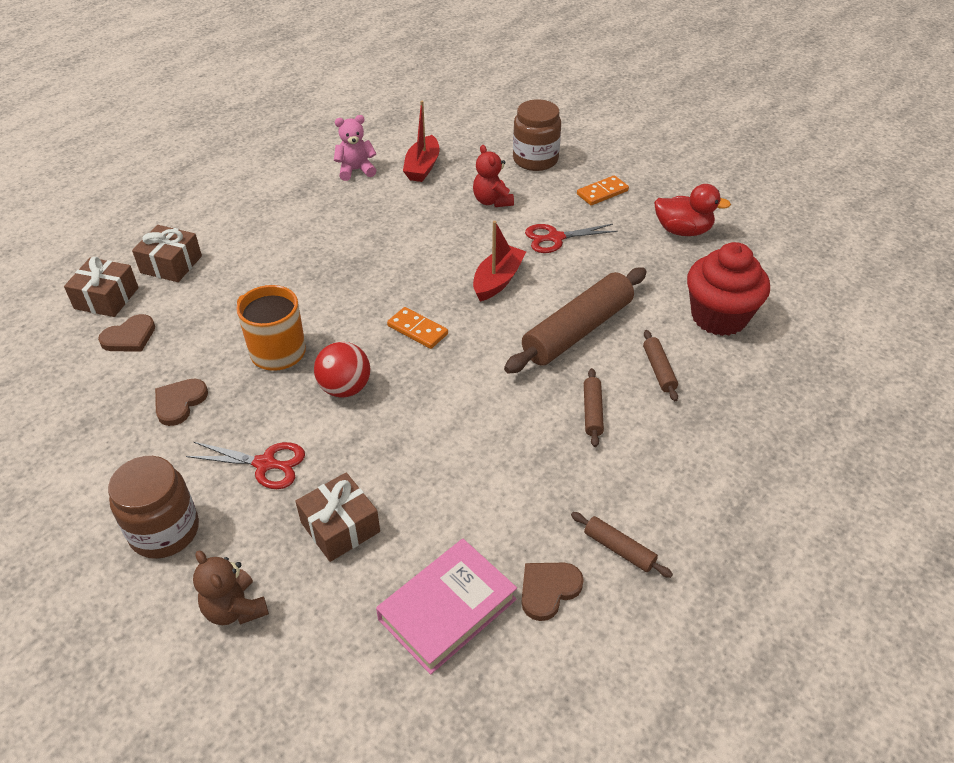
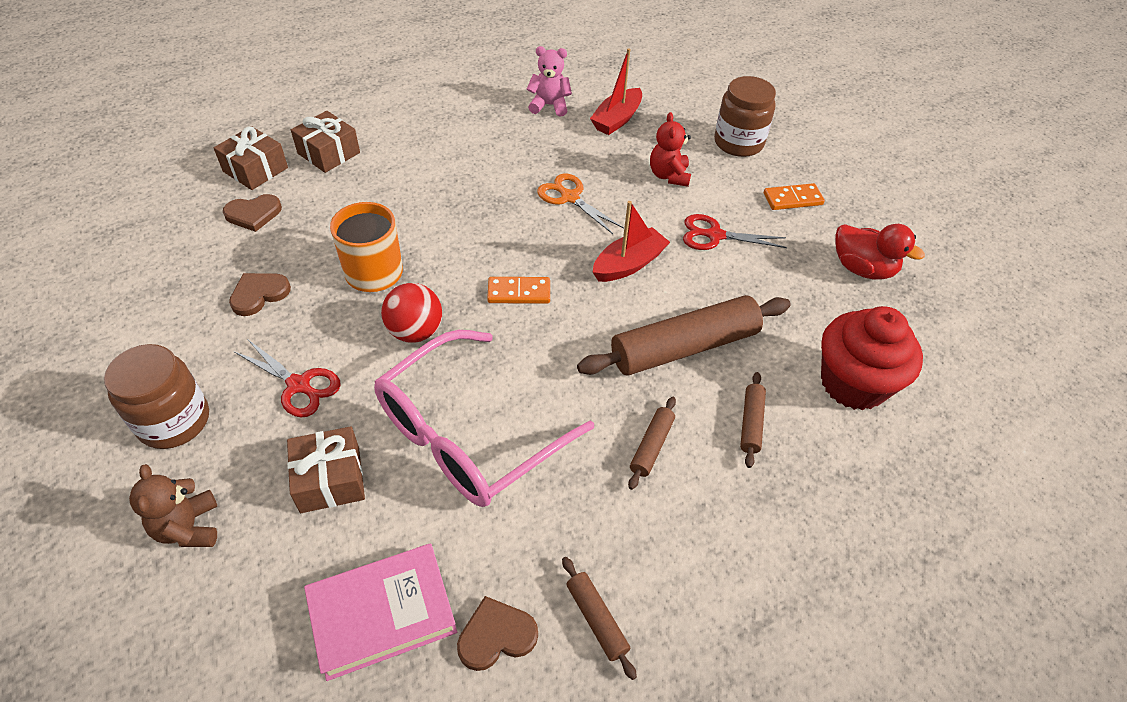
camera: 20 degrees right, 5 degrees up
orange domino [387,307,448,349] -> orange domino turned 60 degrees counterclockwise [487,277,550,304]
none -> pink glasses [374,330,594,507]
none -> orange scissors [537,173,624,234]

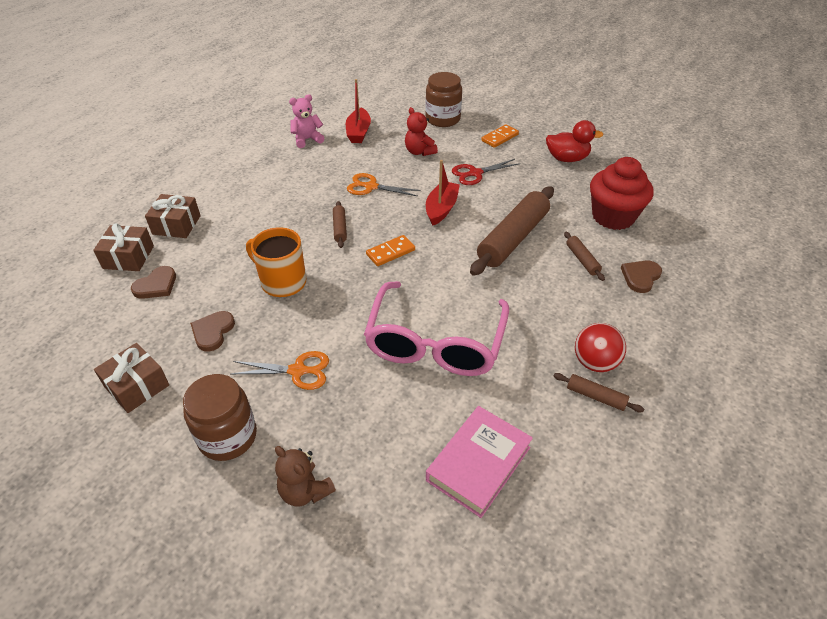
camera: 30 degrees left, 5 degrees down
red scissors [233,339,341,417] -> orange scissors [231,351,329,390]
brown gift [287,426,365,513] -> brown gift moved to [94,343,169,413]
red ball [381,283,442,343] -> red ball moved to [575,323,626,372]
brown heart [457,596,538,671] -> brown heart moved to [621,260,662,293]
brown rolling pin [628,397,676,490] -> brown rolling pin moved to [333,201,347,248]

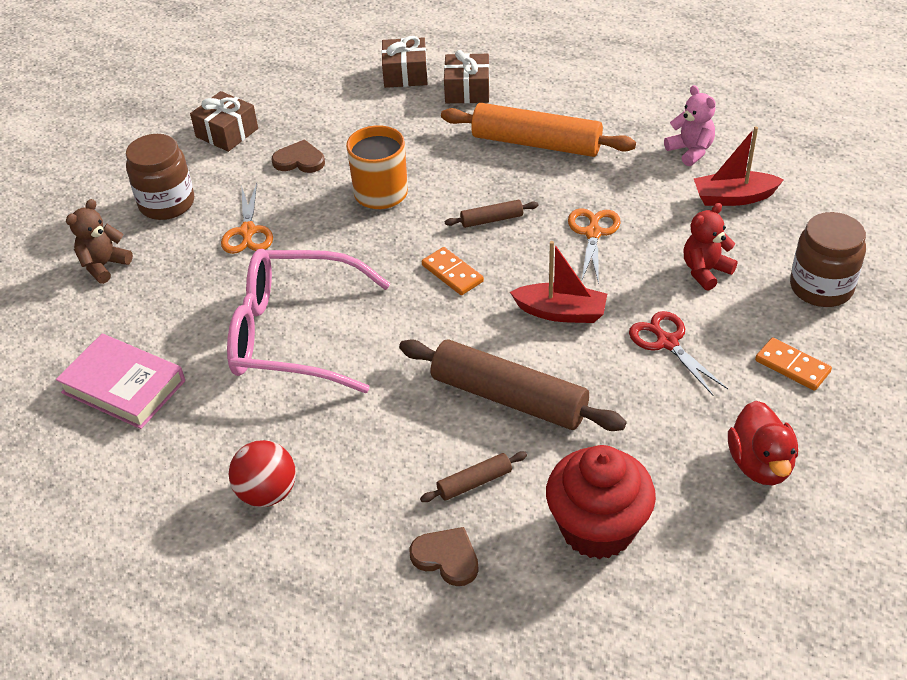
camera: 85 degrees right, 0 degrees up
brown heart [131,266,176,299] -> none
brown rolling pin [554,373,644,412] -> none
none -> orange rolling pin [441,103,636,157]

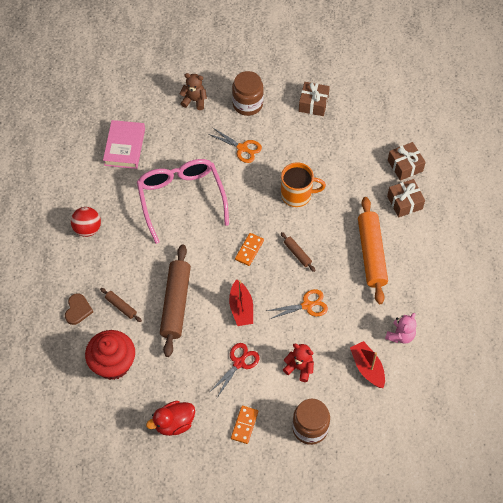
camera: 65 degrees right, 15 degrees up
orange scissors [221,183,273,254] -> orange scissors turned 120 degrees counterclockwise [209,127,262,163]
brown heart [271,140,325,173] -> none

